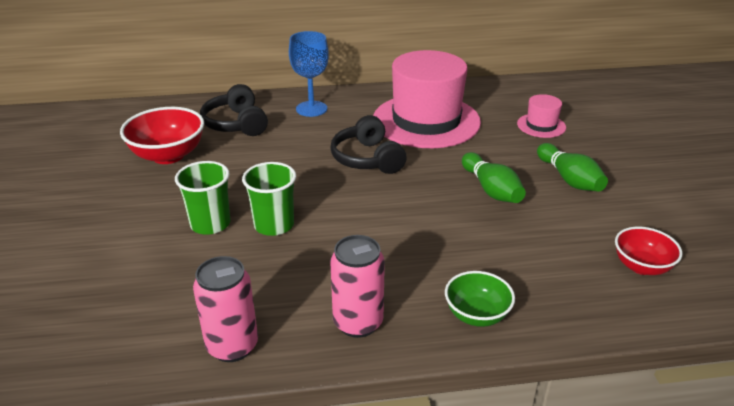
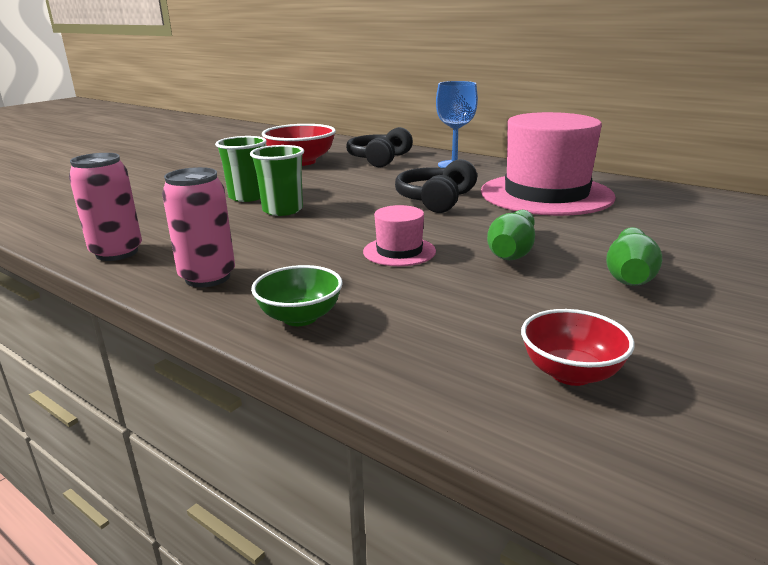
camera: 45 degrees right, 10 degrees down
pink hat [517,94,566,138] -> pink hat moved to [363,205,436,266]

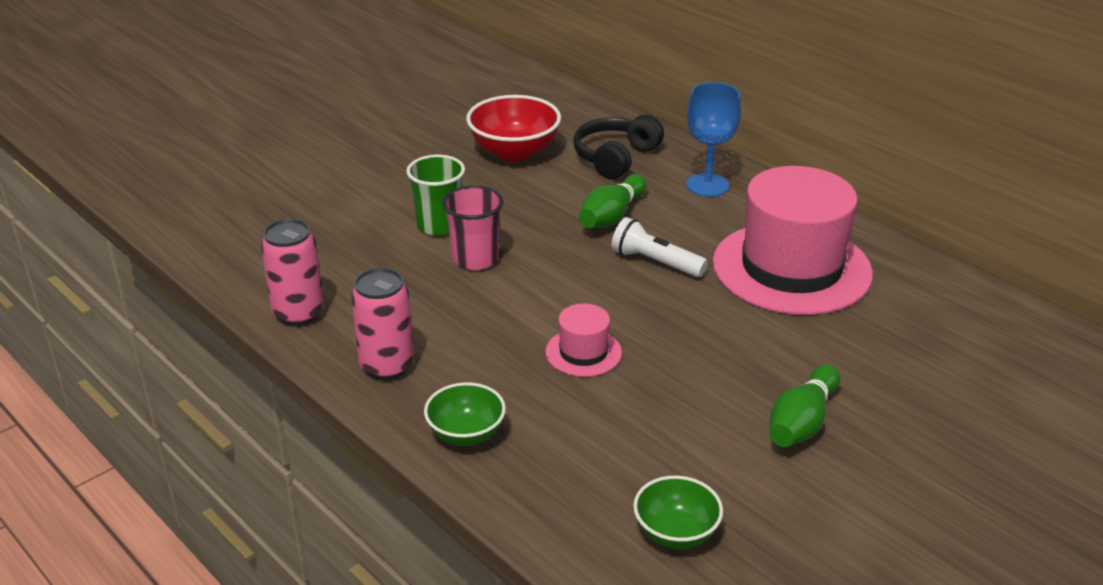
camera: 10 degrees right, 10 degrees up
green cup [250,145,304,216] -> pink cup [442,185,503,270]
black headphones [395,159,477,213] -> white flashlight [611,217,708,277]
green bowling pin [487,210,535,260] -> green bowling pin moved to [579,174,647,228]
red bowl [521,309,635,386] -> green bowl [633,476,723,549]

